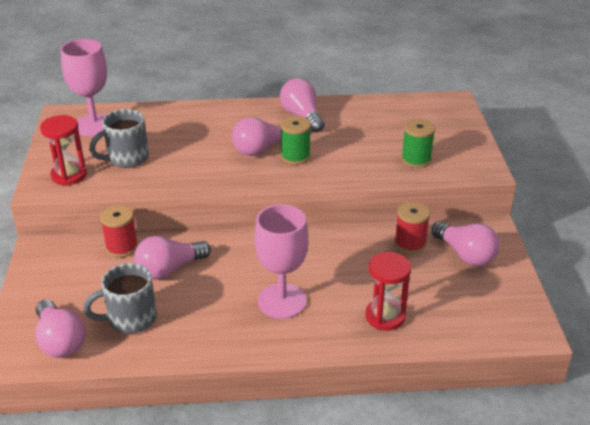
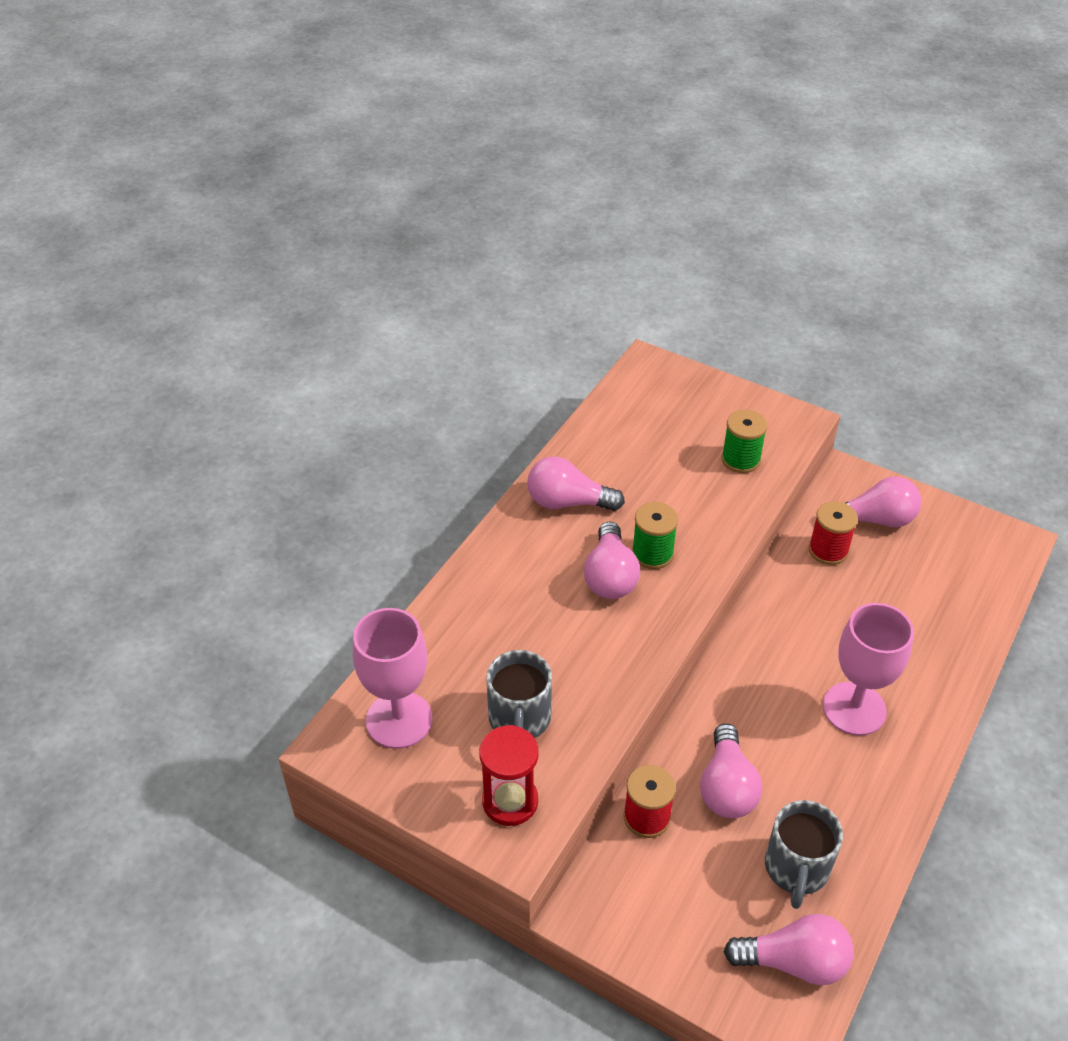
camera: 55 degrees left, 10 degrees up
red hourglass [365,252,411,331] -> none

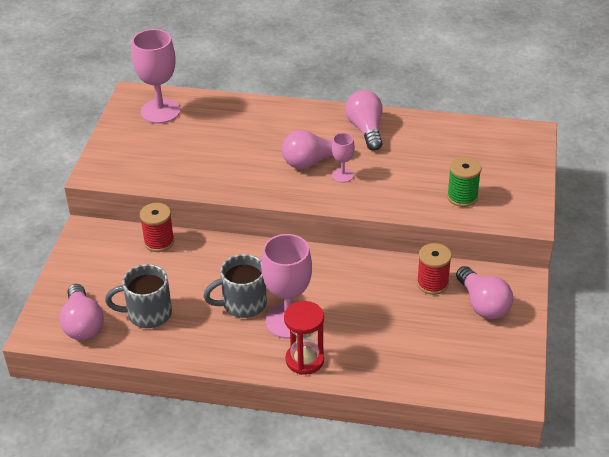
camera: 70 degrees right, 5 degrees down
red hourglass [479,725,539,826] -> red hourglass moved to [284,301,324,375]
grey mug [486,650,552,738] -> grey mug moved to [203,254,267,318]
green spool [632,502,678,569] -> pink goblet [332,133,355,183]
pink light bulb [700,723,762,818] -> none

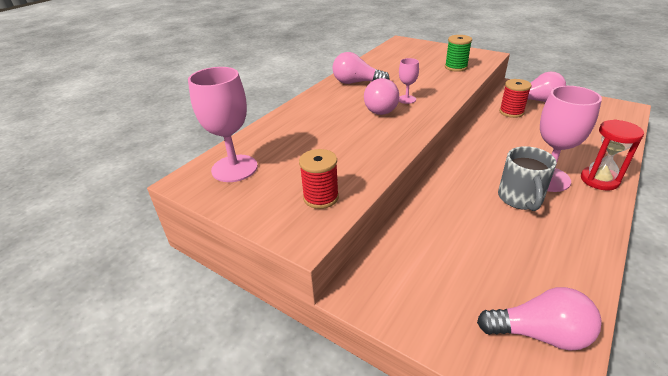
camera: 65 degrees left, 5 degrees down
grey mug [105,264,172,328] -> none
red spool [140,203,174,252] -> red spool moved to [299,149,339,209]

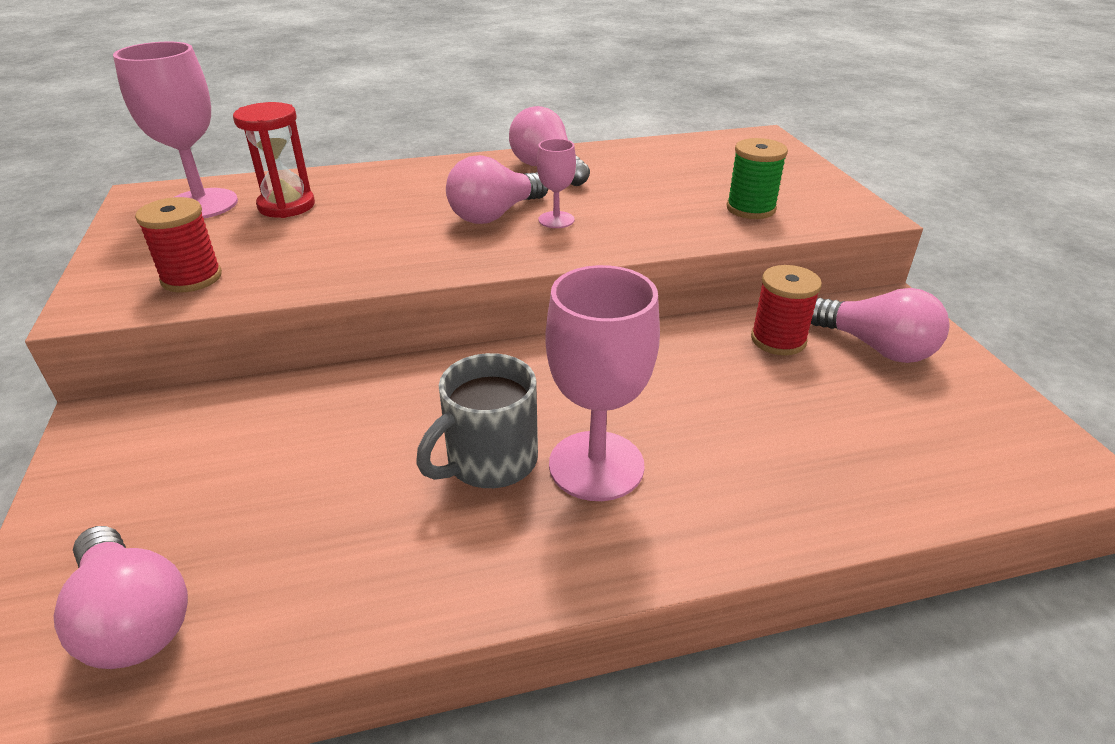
camera: 40 degrees right, 0 degrees up
red hourglass [581,119,644,190] -> red hourglass moved to [233,102,315,218]

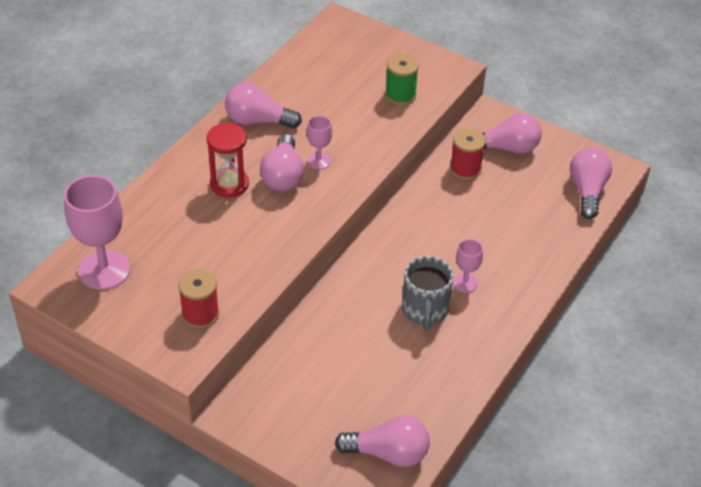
camera: 45 degrees left, 10 degrees up
red hourglass [233,102,315,218] -> red hourglass moved to [206,123,249,198]
pink goblet [546,265,660,501] -> pink goblet [453,239,483,293], size x0.51
none -> pink light bulb [570,147,612,219]

